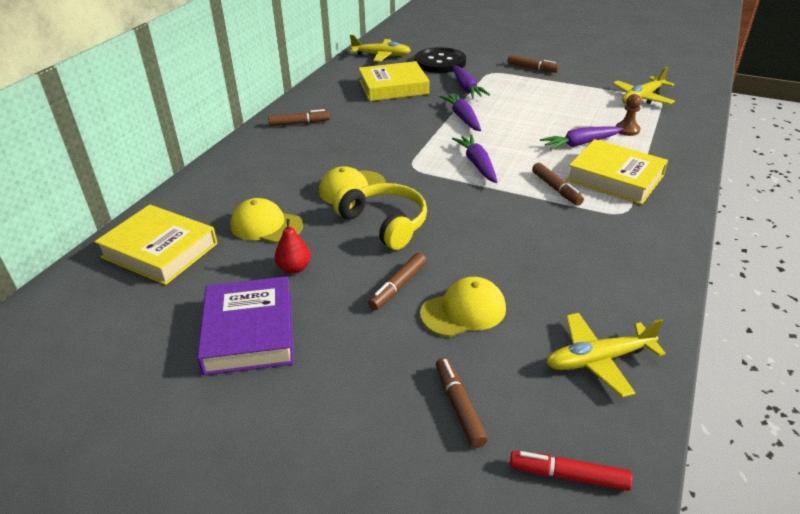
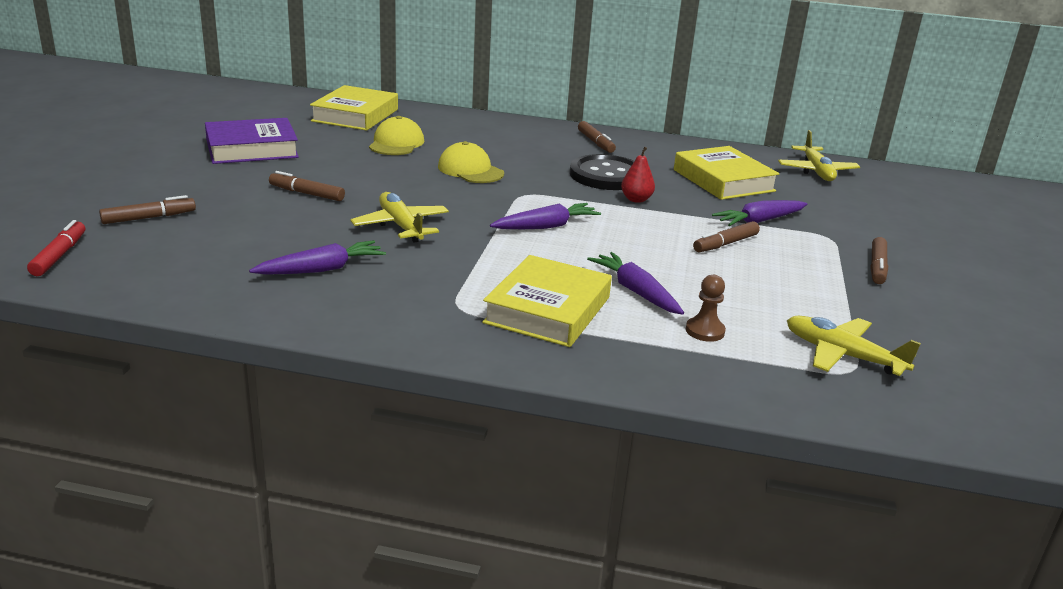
camera: 75 degrees right, 10 degrees down
red pear [275,219,311,274] -> red pear moved to [621,147,655,203]
yellow headphones [333,183,427,250] -> none
black button [414,47,466,73] -> black button moved to [570,154,634,190]
yellow cap [420,277,506,337] -> none
purple carrot [439,93,481,131] -> purple carrot moved to [249,240,386,275]
brown marker [532,163,584,206] -> brown marker moved to [693,221,760,252]
yellow plane [546,313,666,398] -> yellow plane moved to [351,192,449,243]

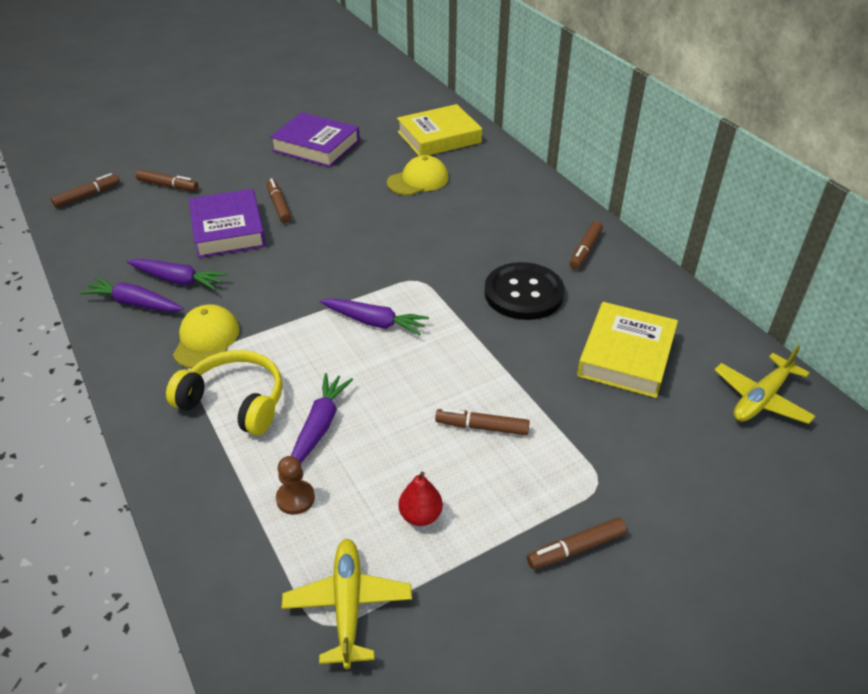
camera: 50 degrees right, 15 degrees up
red marker [27,220,85,276] -> brown marker [51,173,120,208]
yellow plane [351,192,449,243] -> none
yellow cap [438,141,504,183] -> yellow cap moved to [173,304,240,369]
yellow book [482,255,612,347] -> yellow headphones [166,350,283,435]
red pear [621,147,655,203] -> red pear moved to [399,472,443,526]
purple carrot [712,200,807,226] -> purple carrot moved to [80,277,184,312]
none -> purple book [189,189,266,258]

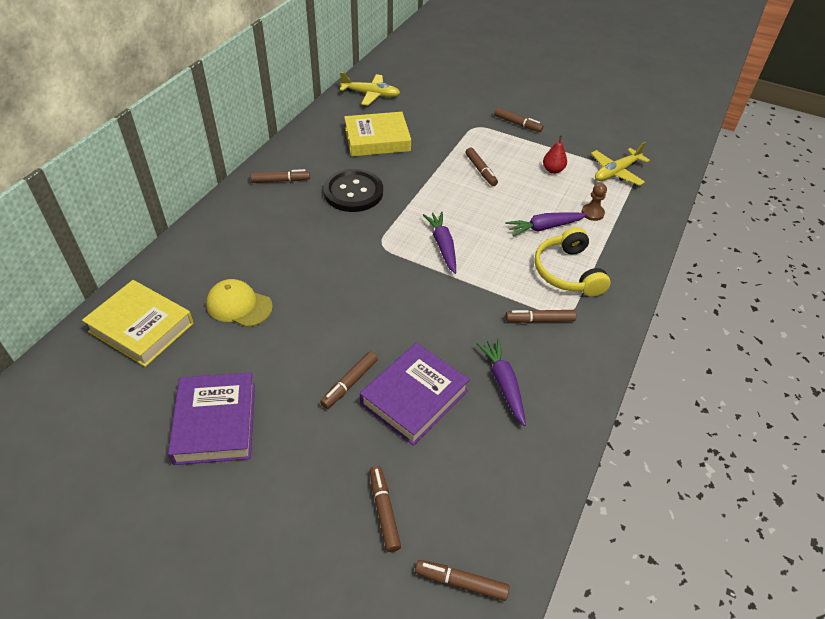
camera: 125 degrees left, 5 degrees up
purple carrot [80,277,184,312] -> none
yellow cap [173,304,240,369] -> brown marker [505,310,577,323]

